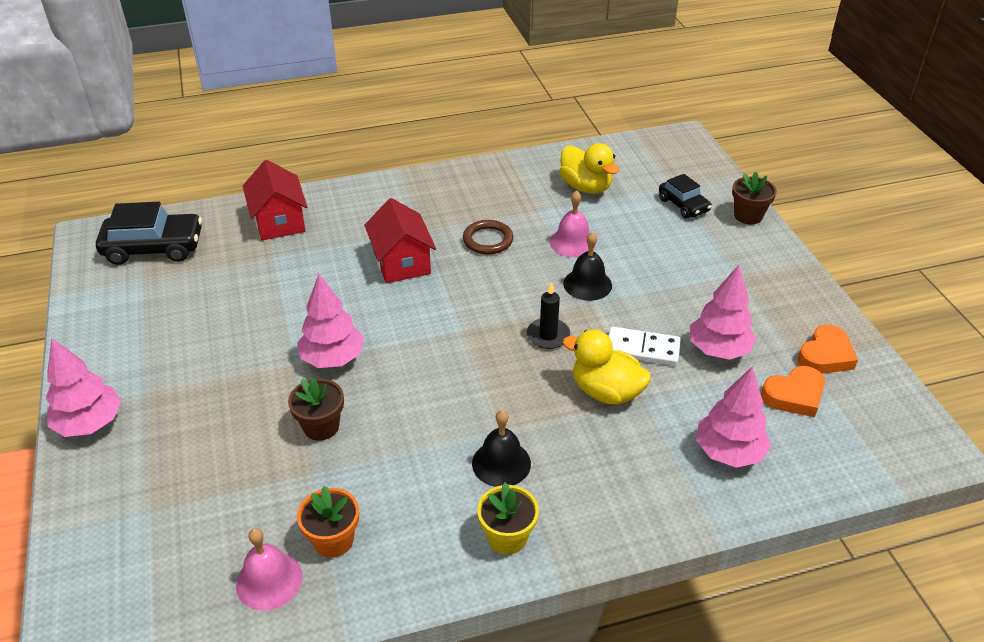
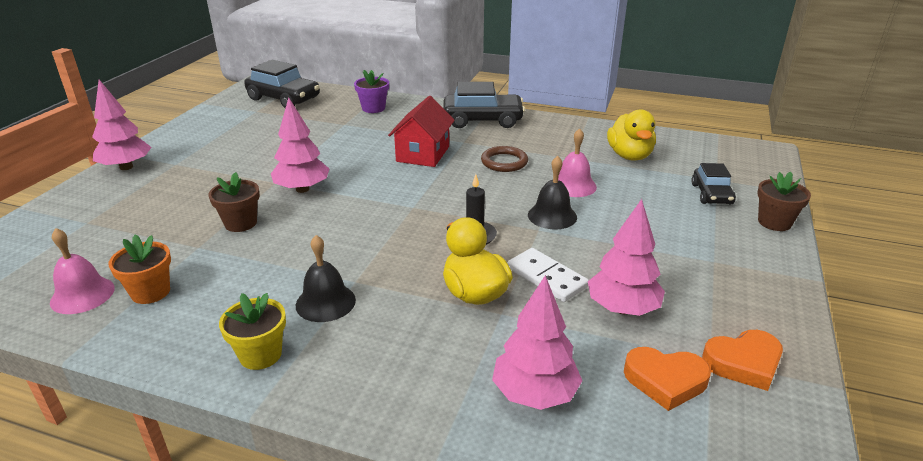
camera: 35 degrees right, 10 degrees down
red house [243,160,307,240] -> purple flower pot [354,70,389,113]
none -> black car [443,82,525,128]

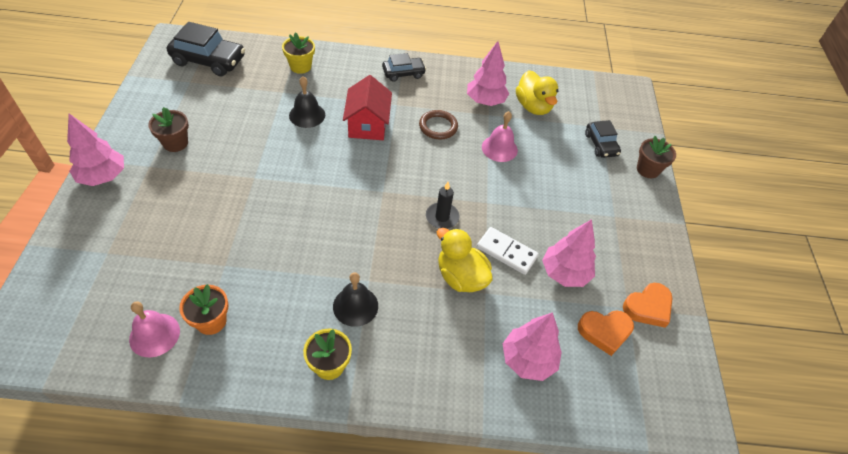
camera: 20 degrees left, 20 degrees up
brown flower pot [209,172,260,232] -> brown flower pot moved to [148,107,189,152]
pink tree [271,98,329,193] -> pink tree moved to [467,41,509,106]
purple flower pot [354,70,389,113] -> yellow flower pot [282,32,315,74]
black car [443,82,525,128] -> black car [382,53,426,82], size x0.60
black bell [528,156,577,230] -> black bell moved to [289,76,325,128]

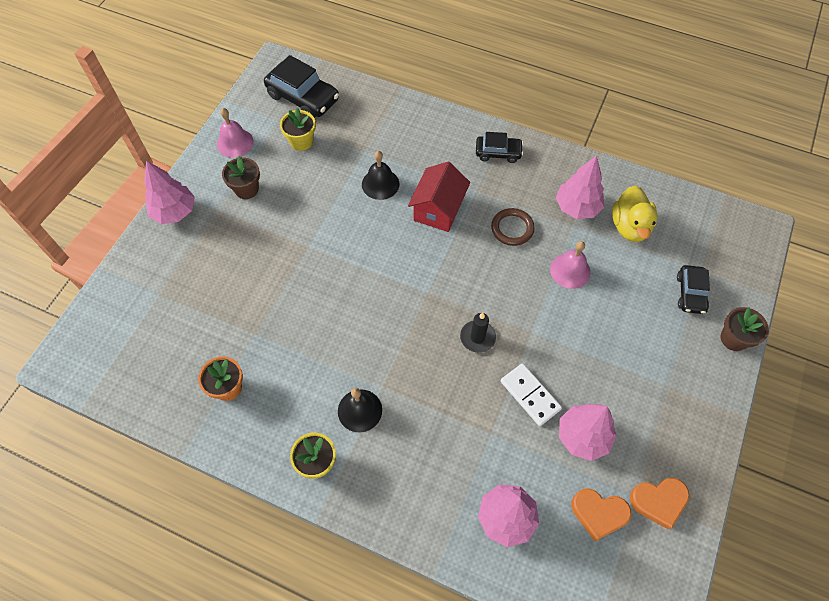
camera: 25 degrees right, 10 degrees up
pink bell [129,301,180,357] -> pink bell moved to [217,108,254,158]
yellow flower pot [282,32,315,74] -> yellow flower pot moved to [280,108,316,151]
yellow duck [437,228,493,292] -> none

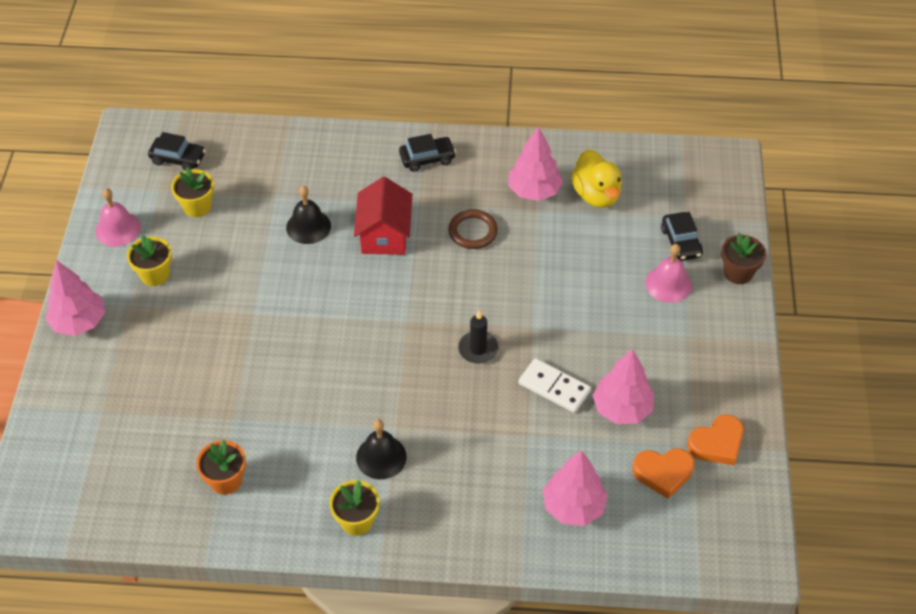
camera: 20 degrees left, 10 degrees down
brown flower pot [222,156,260,199] -> yellow flower pot [127,235,172,286]
black car [264,55,339,118] -> black car [148,132,206,171], size x0.60
pink bell [550,241,591,289] -> pink bell moved to [645,244,692,303]

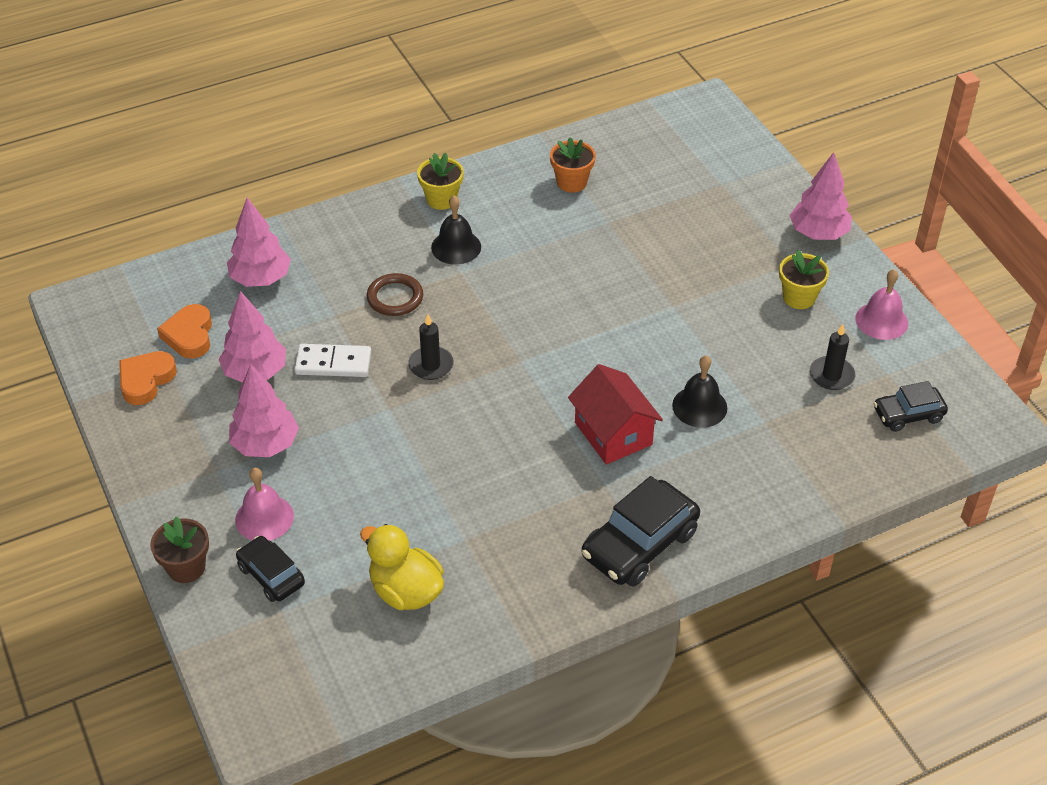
camera: 150 degrees right, 5 degrees down
yellow flower pot [171,167,214,217] -> black candle [810,324,855,390]
black car [399,134,456,172] -> black car [582,476,700,587], size x1.67
brown ring [448,209,498,249] -> brown ring moved to [367,273,423,316]
pink tree [508,126,563,201] -> pink tree moved to [229,364,299,457]
orange heart [632,448,694,499] -> orange heart turned 60 degrees counterclockwise [157,304,212,359]

